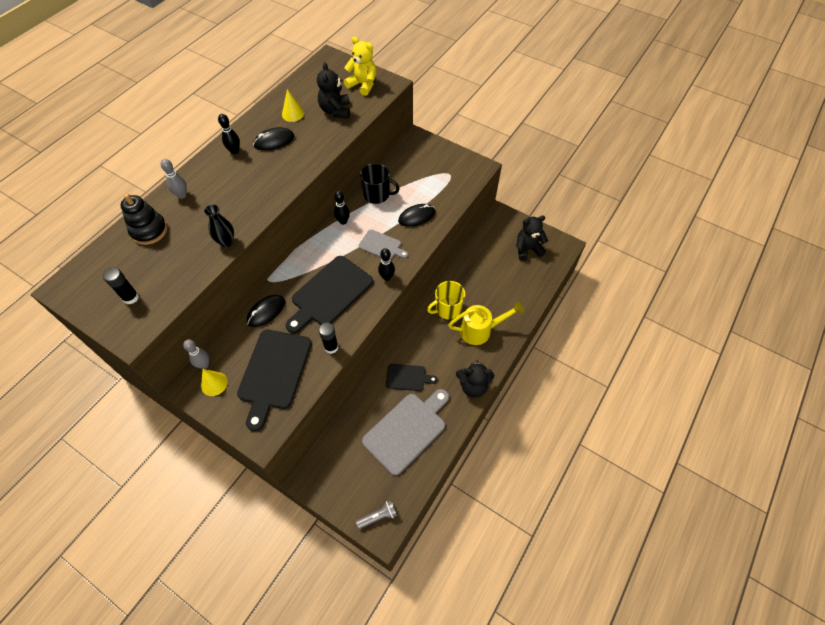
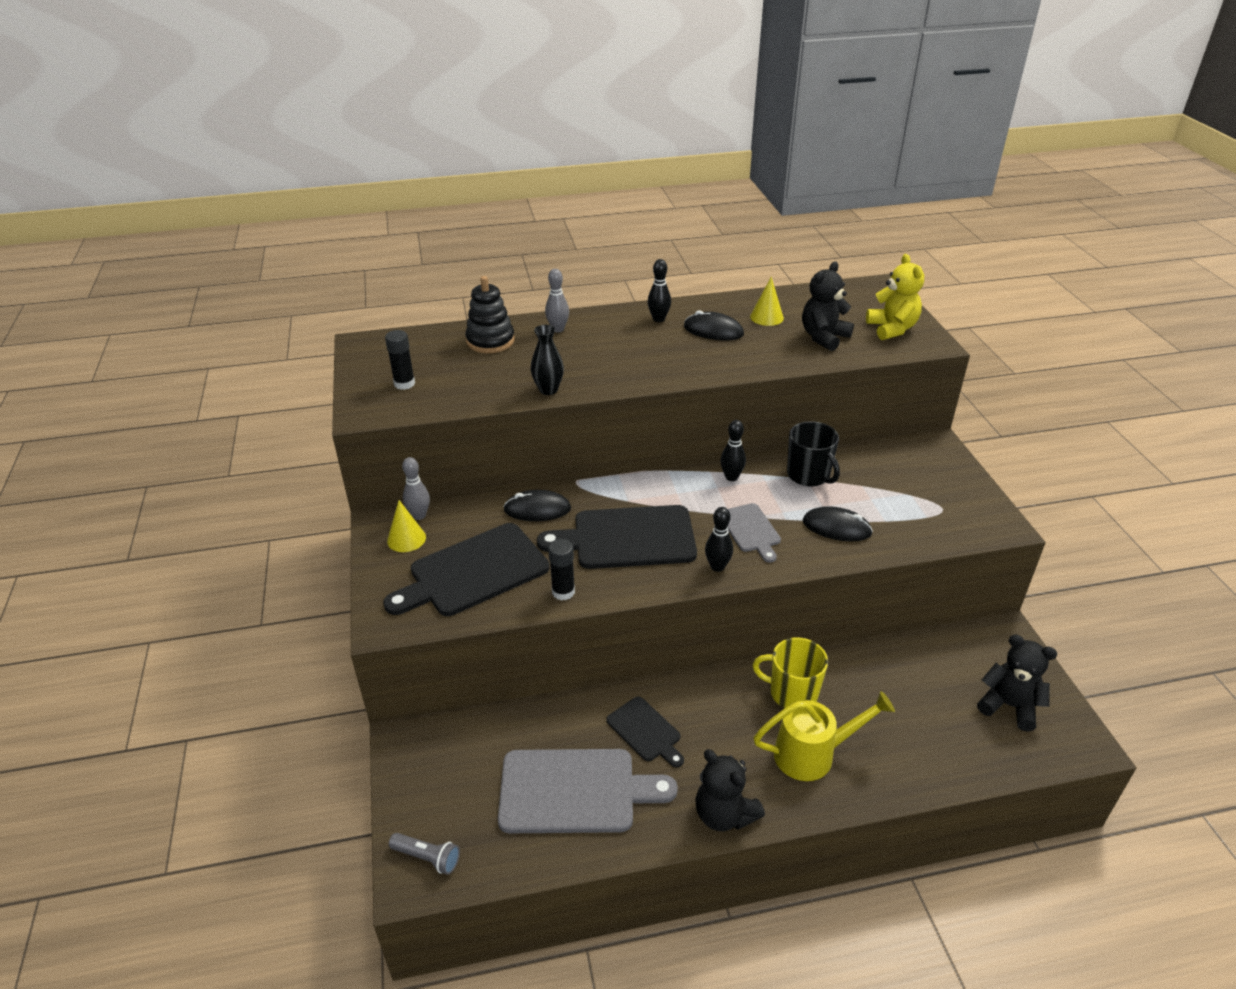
camera: 45 degrees right, 20 degrees down
yellow watering can [448,301,524,345] -> yellow watering can turned 45 degrees counterclockwise [754,691,895,781]

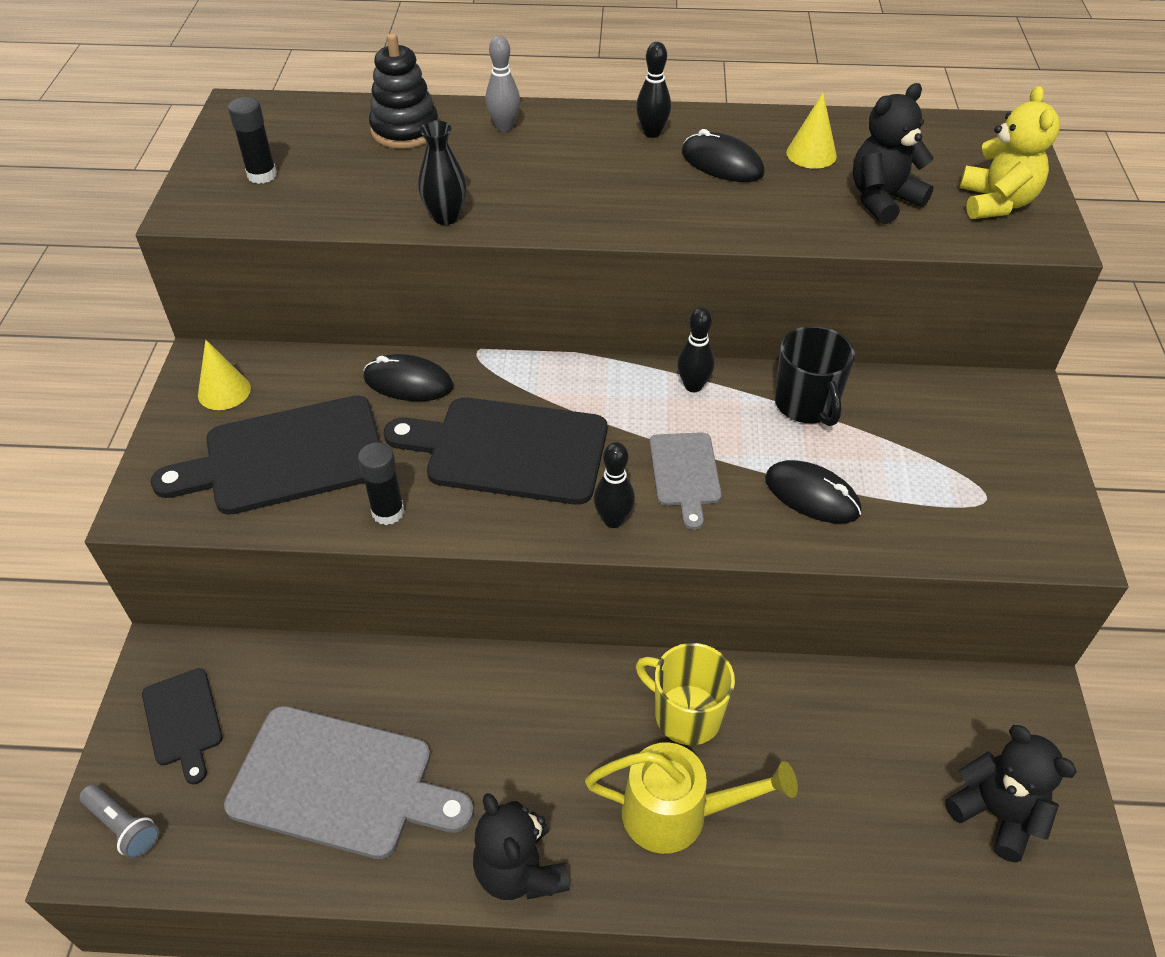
camera: 15 degrees right, 10 degrees up
grey bowling pin [402,457,430,520] -> none
black cutting board [606,696,684,768] -> black cutting board moved to [142,668,223,785]

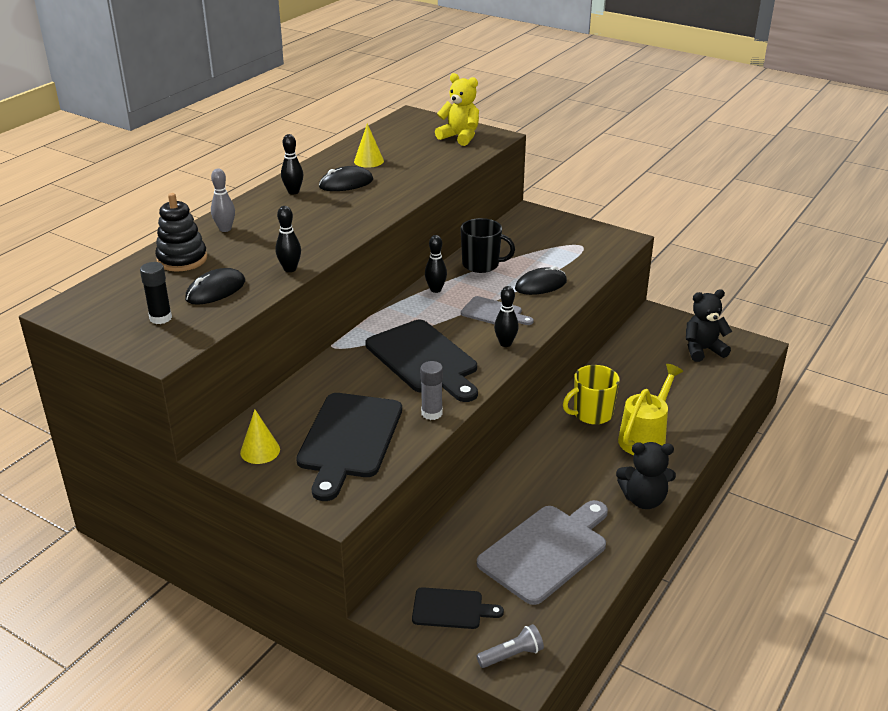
camera: 60 degrees left, 15 degrees down
black glue stick [358,443,405,525] -> grey glue stick [420,361,443,420]
black mouse [363,354,453,401] -> black mouse moved to [185,268,245,305]
black cutting board [384,397,607,505] -> black cutting board turned 75 degrees counterclockwise [365,320,478,402]
black vase [418,120,467,225] -> black bowling pin [276,206,301,272]
black teddy bear [853,83,934,224] -> none

